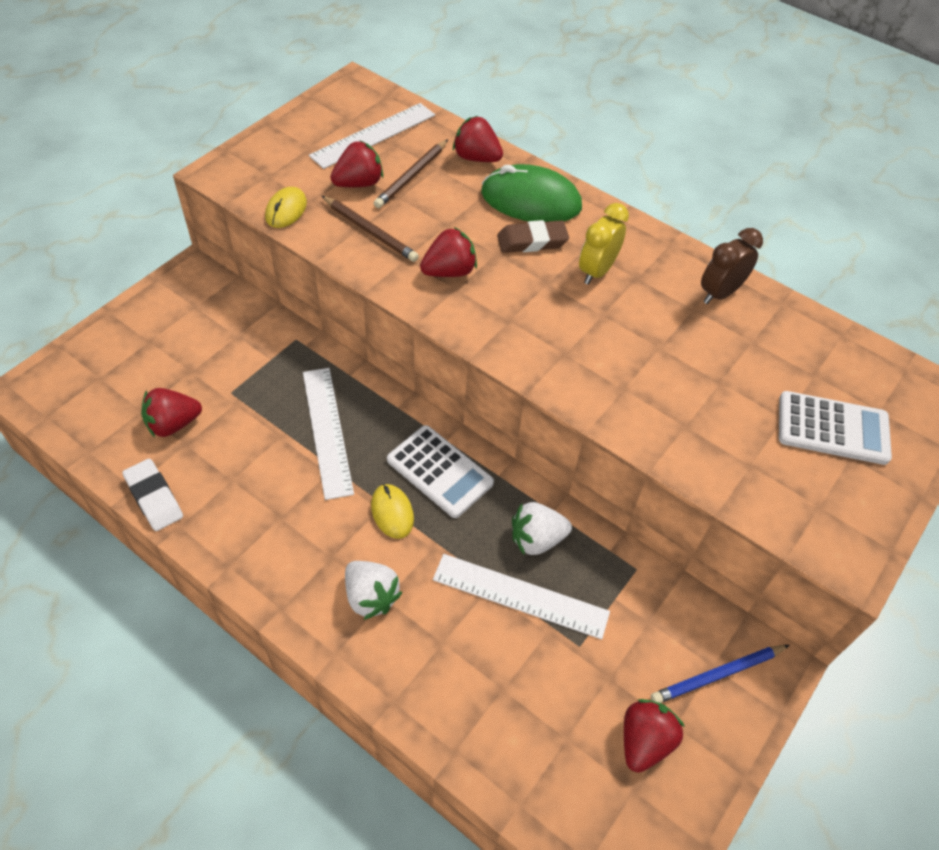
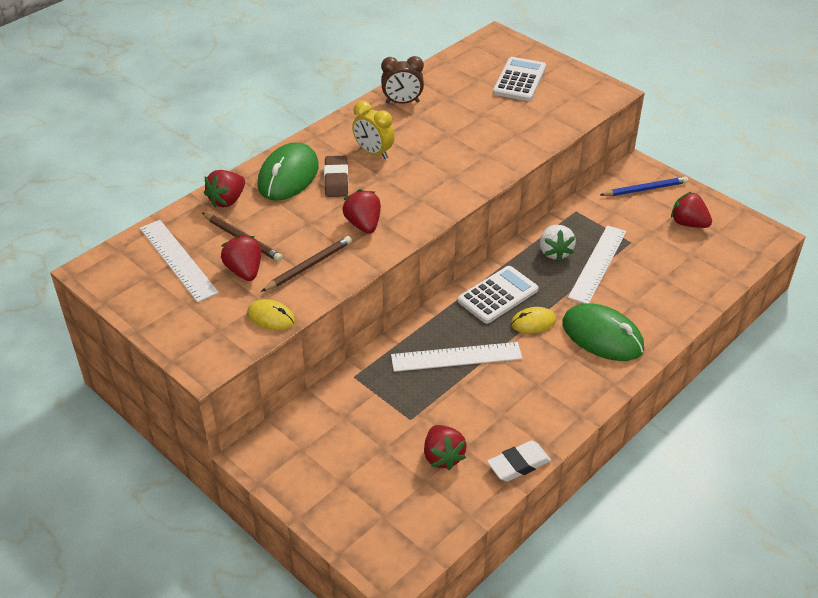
camera: 80 degrees left, 10 degrees down
white strawberry [345,561,402,620] -> green mouse [562,304,644,361]
blue pencil [651,645,789,703] -> blue pencil turned 90 degrees counterclockwise [600,176,688,196]
brown clock [701,228,763,304] -> brown clock turned 60 degrees counterclockwise [381,56,424,104]

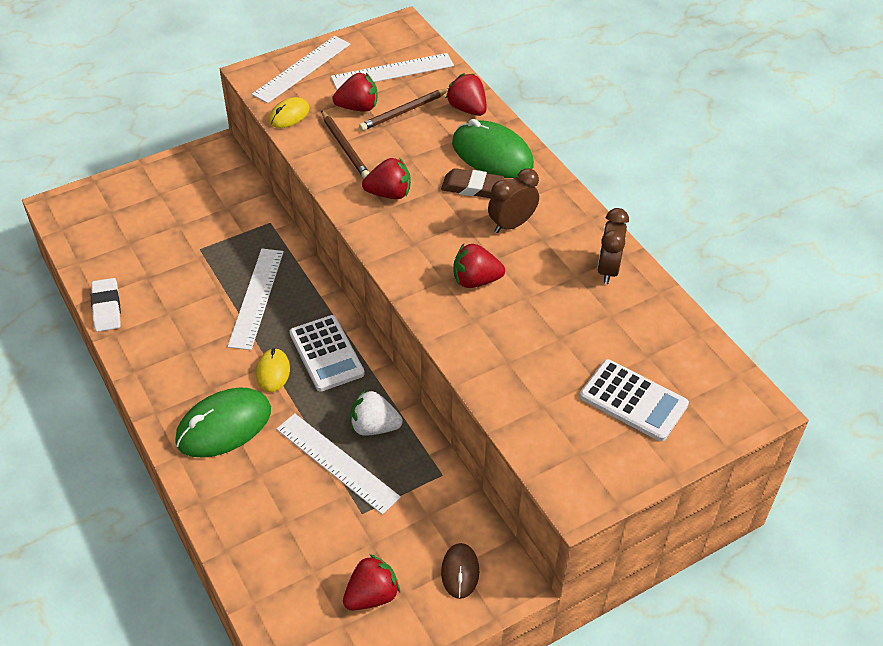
camera: 105 degrees right, 5 degrees up
yellow clock [352,101,394,159] -> brown clock [488,168,539,233]
red strawberry [424,425,466,470] -> red strawberry moved to [453,244,505,288]
blue pencil [600,176,688,196] -> brown mouse [441,543,479,599]
none -> white ruler [252,36,350,104]

